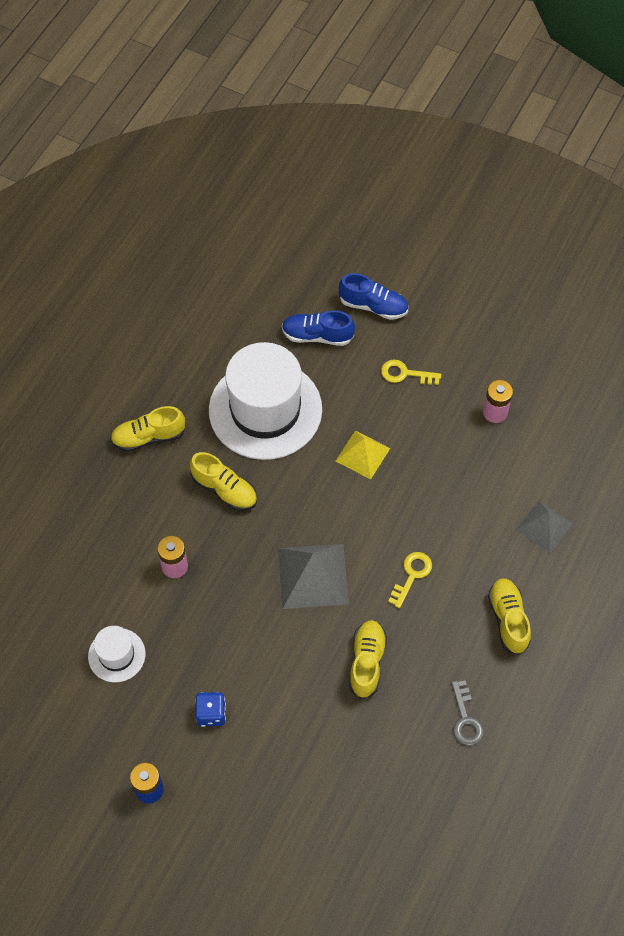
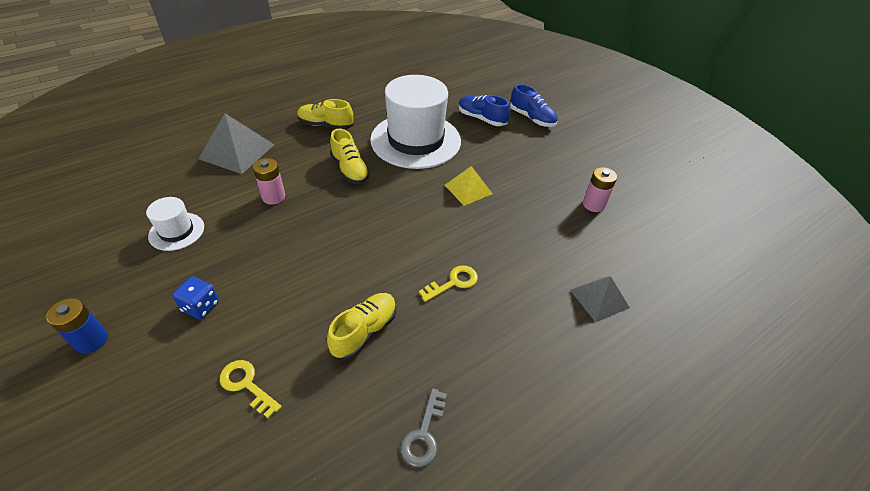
camera: 25 degrees right, 15 degrees down
grey pyramid [278,544,349,609] -> grey pyramid moved to [198,113,274,174]
yellow key [381,359,441,385] -> yellow key moved to [220,360,282,418]
yellow shoe [488,578,531,655] -> none

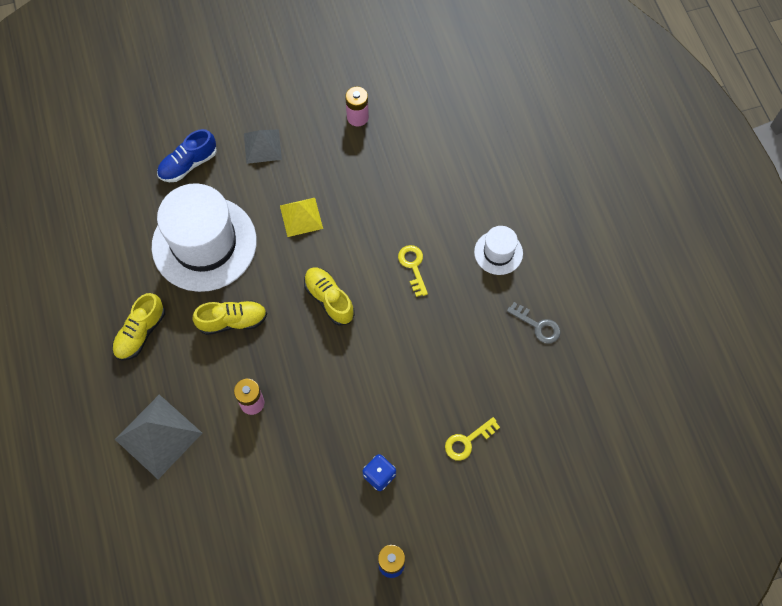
camera: 70 degrees left, 20 degrees up
white hat [146,197,204,251] -> white hat moved to [474,226,523,275]
yellow shoe [327,293,396,360] -> yellow shoe moved to [304,267,354,326]
blue shoe [510,84,557,127] -> none
grey pyramid [570,276,630,322] -> grey pyramid moved to [244,129,282,164]

